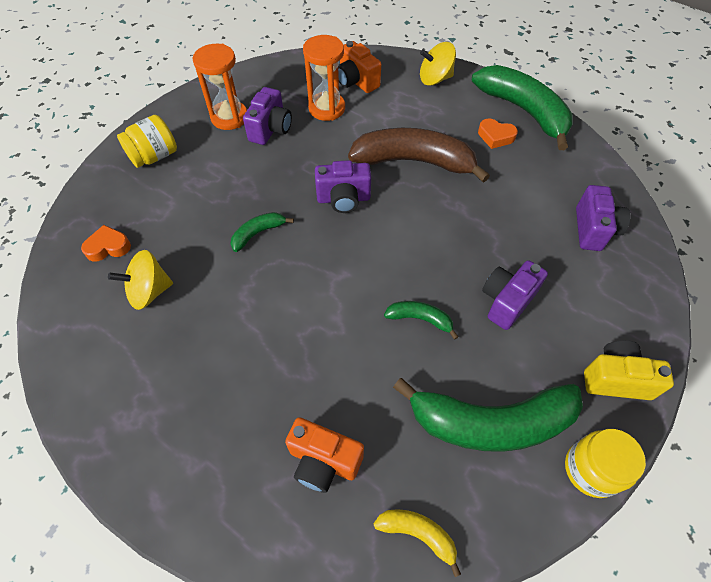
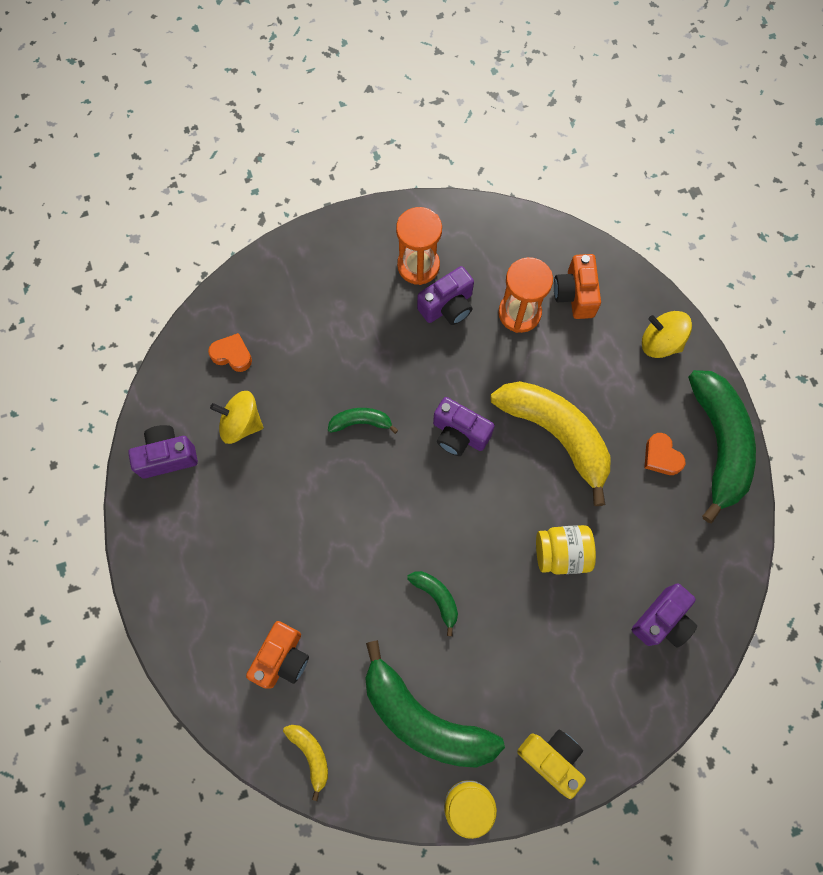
camera: 35 degrees right, 15 degrees up
yellow jar [117,115,177,168] -> yellow jar moved to [536,525,596,575]
orange camera [285,417,364,493] -> orange camera turned 120 degrees counterclockwise [246,621,309,689]
brown banana [348,128,490,183] -> yellow banana [491,381,611,506]
purple camera [482,260,548,330] -> purple camera moved to [128,425,198,479]

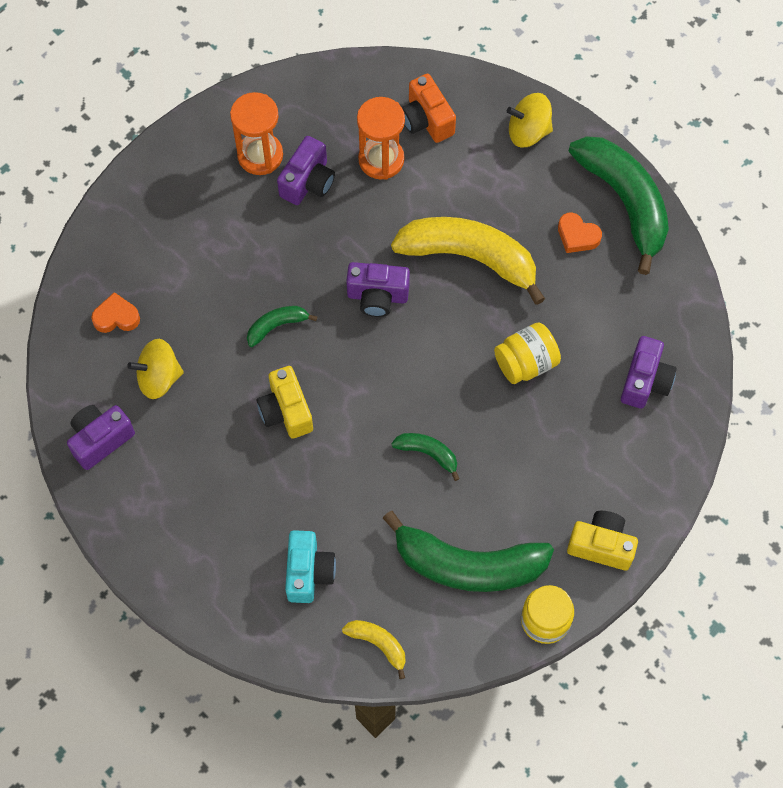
camera: 25 degrees left, 5 degrees down
orange camera [246,621,309,689] -> turquoise camera [285,530,336,603]
none -> yellow camera [257,366,313,439]

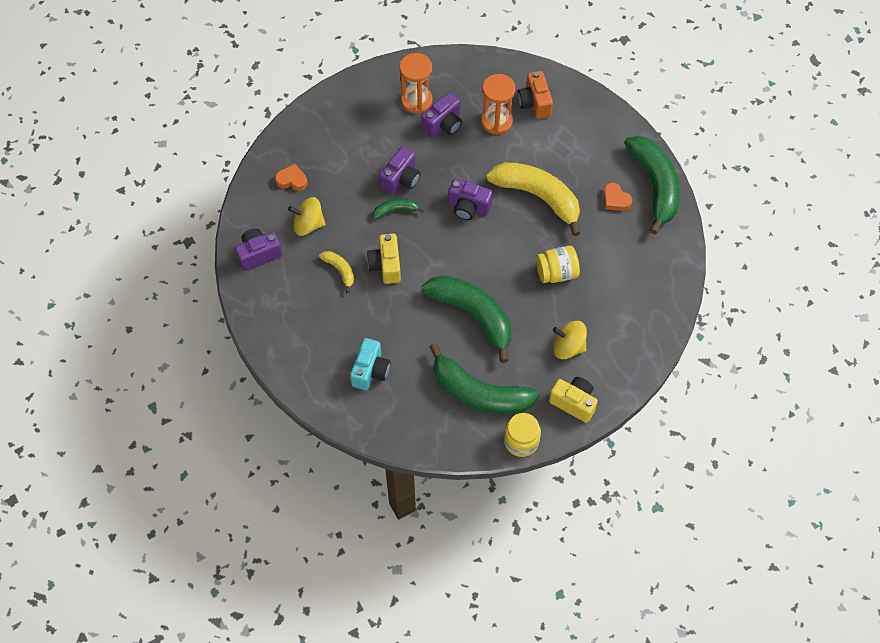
camera: 15 degrees right, 5 degrees down
yellow banana [342,620,406,679] -> yellow banana moved to [319,251,354,293]
green banana [391,433,459,481] -> green banana [421,275,511,363], size x2.20
yellow spinning top [507,93,553,148] -> yellow spinning top moved to [553,321,587,359]
purple camera [621,336,677,409] -> purple camera moved to [379,146,421,195]

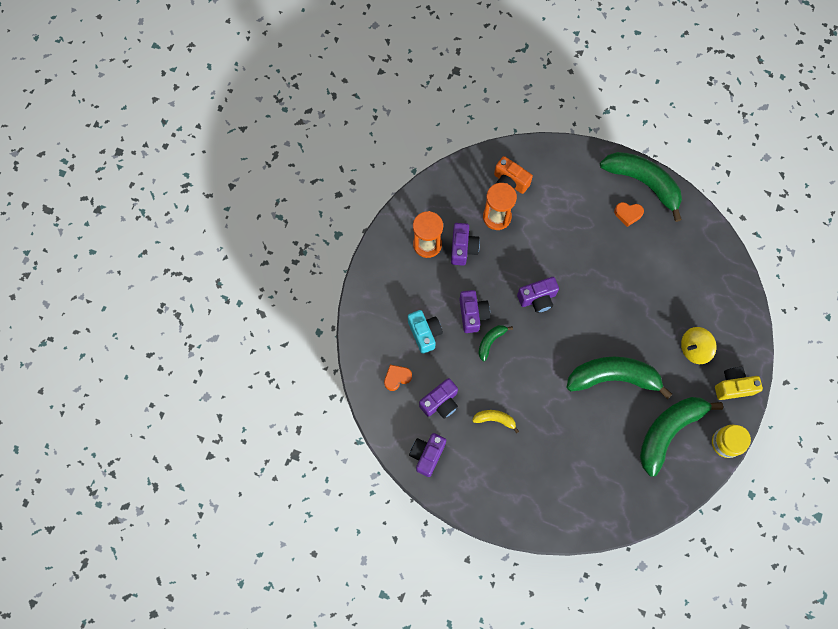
camera: 40 degrees left, 10 degrees up
yellow spinning top [288,197,326,236] -> purple camera [419,378,458,419]
turquoise camera [350,338,391,391] -> turquoise camera moved to [408,310,443,354]
yellow camera [367,234,401,284] -> none
green banana [429,343,539,414] -> green banana turned 150 degrees clockwise [640,397,723,477]
yellow banana [486,162,581,236] -> none
yellow jar [536,246,580,283] -> none

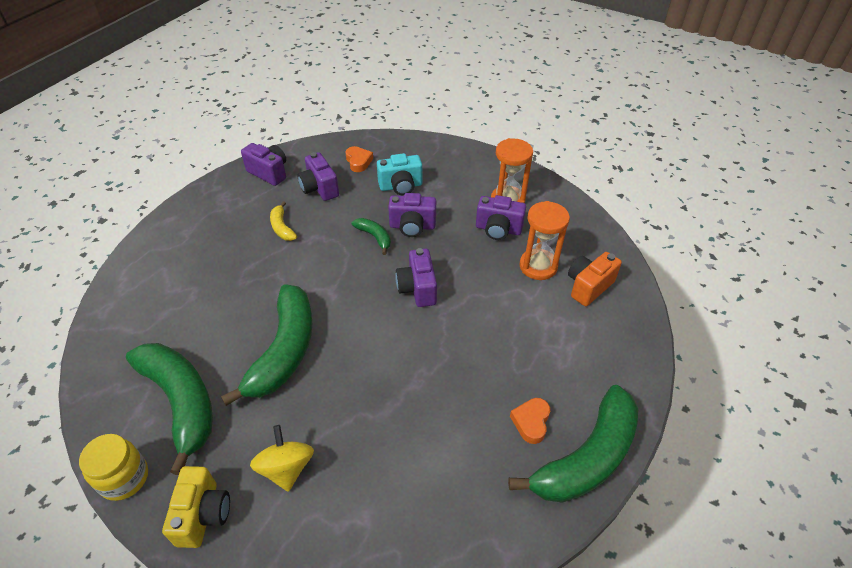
camera: 100 degrees right, 25 degrees down
yellow banana [472,410,519,433] -> yellow banana turned 135 degrees clockwise [270,201,297,241]

